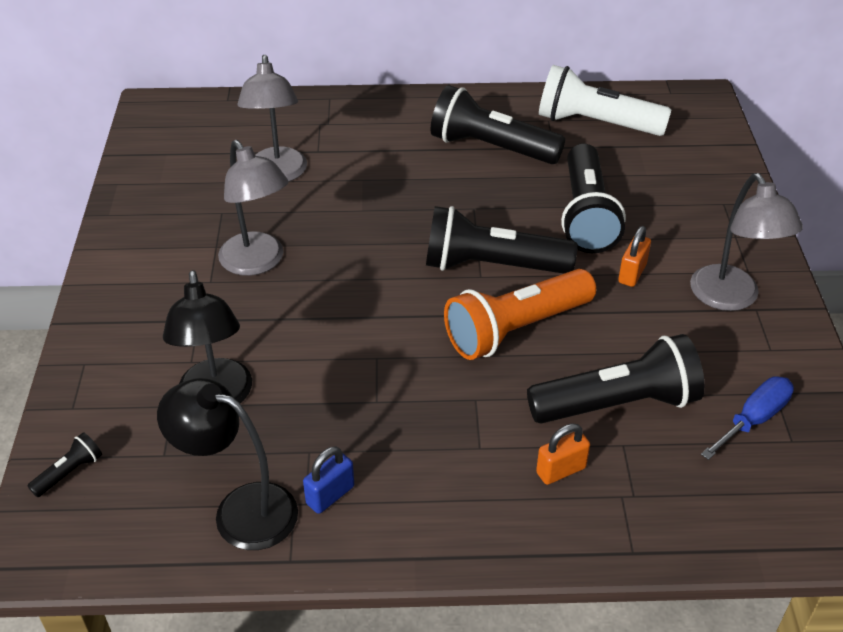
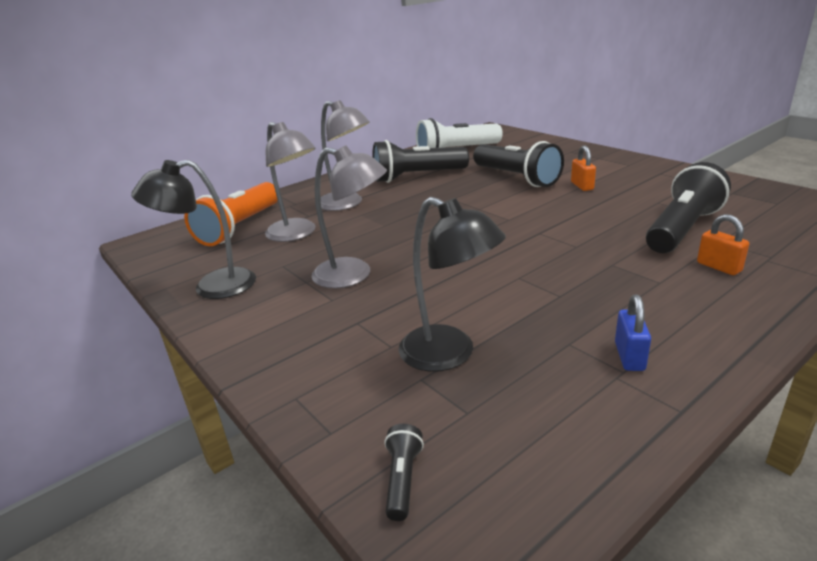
camera: 35 degrees left, 15 degrees down
black lamp [157,378,298,550] -> black lamp moved to [131,160,256,299]
black flashlight [426,206,578,274] -> none
orange flashlight [444,269,596,360] -> orange flashlight moved to [184,182,278,246]
orange padlock [536,423,590,485] -> orange padlock turned 60 degrees counterclockwise [697,214,749,275]
grey lamp [690,173,803,311] -> grey lamp moved to [321,100,370,211]
blue screwdriver [701,376,794,460] -> none

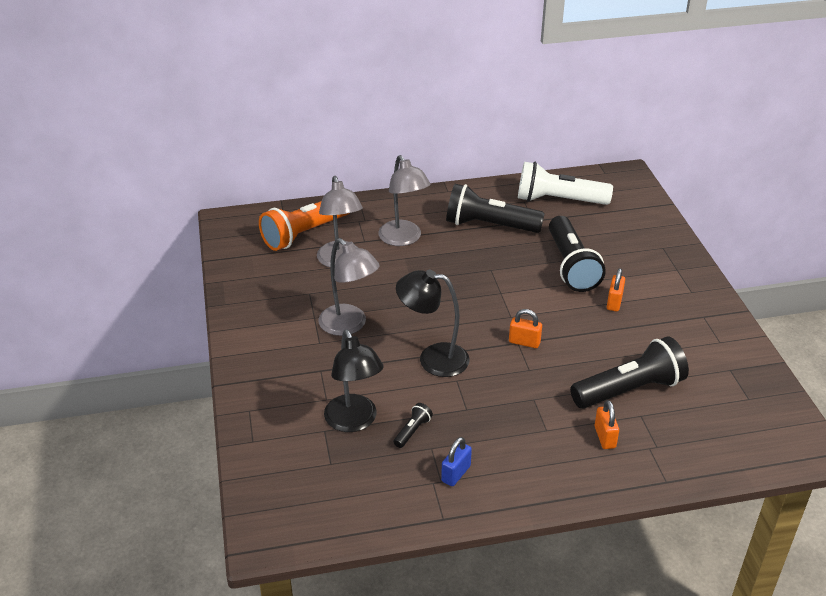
camera: 25 degrees right, 10 degrees up
black lamp [131,160,256,299] -> black lamp moved to [396,270,470,377]
black flashlight [384,424,424,521] -> black flashlight moved to [394,403,433,448]
none -> orange padlock [509,309,542,348]

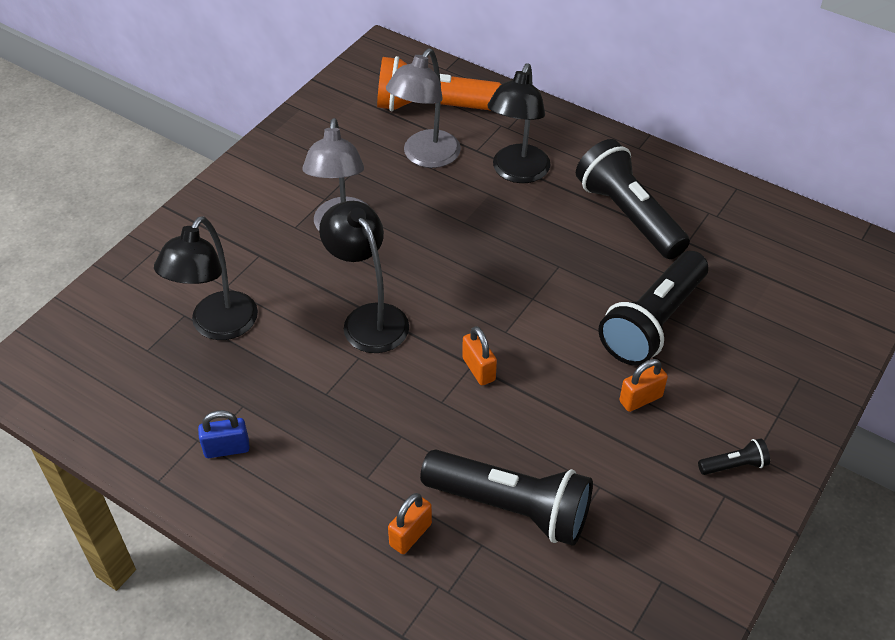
camera: 45 degrees right, 10 degrees up
grey lamp [378,155,431,246] -> black lamp [487,63,551,183]
black flashlight [394,403,433,448] -> black flashlight moved to [698,438,770,475]
white flashlight [518,162,613,205] -> none

